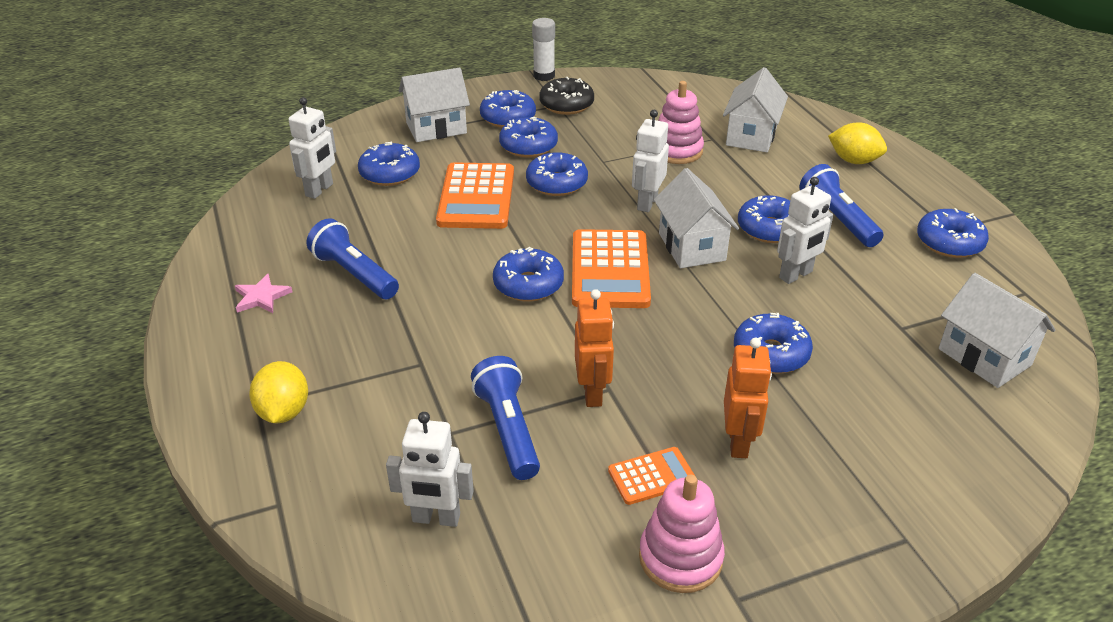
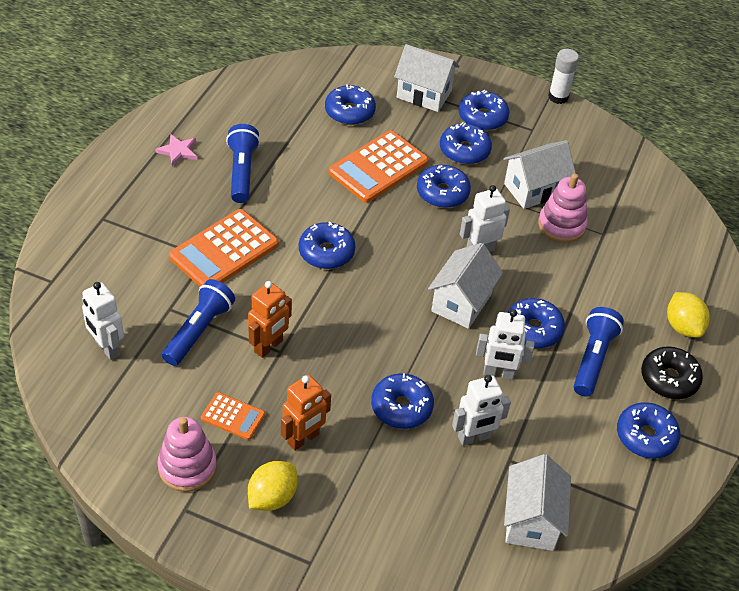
camera: 40 degrees right, 10 degrees up
yellow lemon [249,361,308,423] -> yellow lemon moved to [248,461,297,511]
white robot [288,97,336,199] -> white robot moved to [452,375,511,446]
black donut [539,77,594,115] -> black donut moved to [641,346,703,399]
orange calculator [572,229,651,308] -> orange calculator moved to [169,209,279,287]
white house [723,67,788,152] -> white house moved to [503,140,576,209]

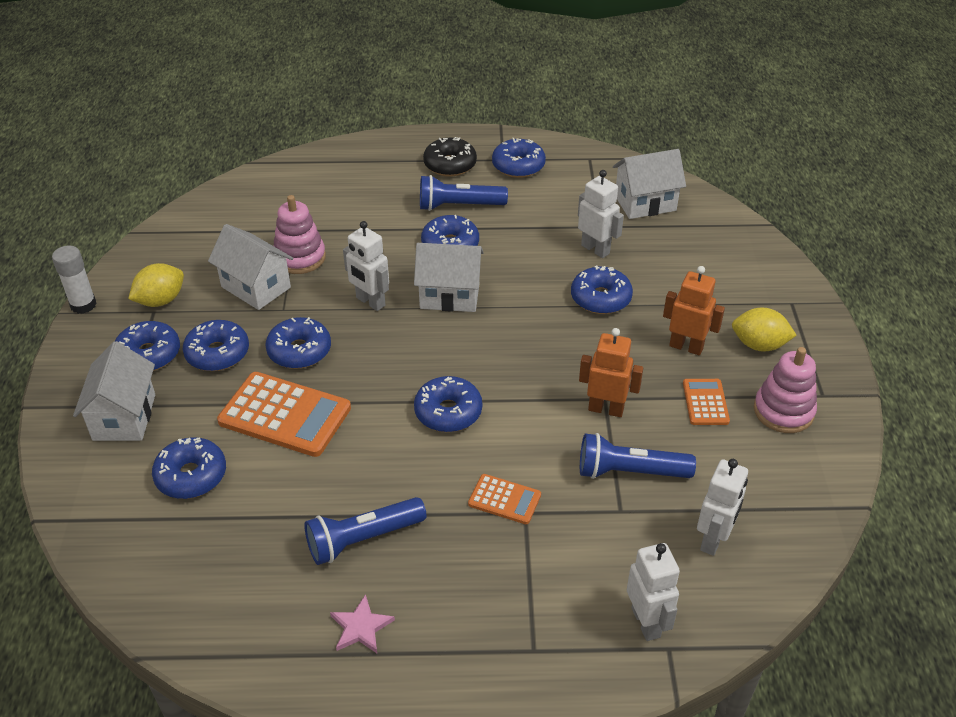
camera: 110 degrees left, 5 degrees down
orange calculator [169,209,279,287] -> orange calculator [468,474,541,524], size x0.52
white robot [476,309,535,380] -> white robot moved to [627,543,680,641]
yellow lemon [667,292,710,338] -> yellow lemon moved to [128,263,184,307]

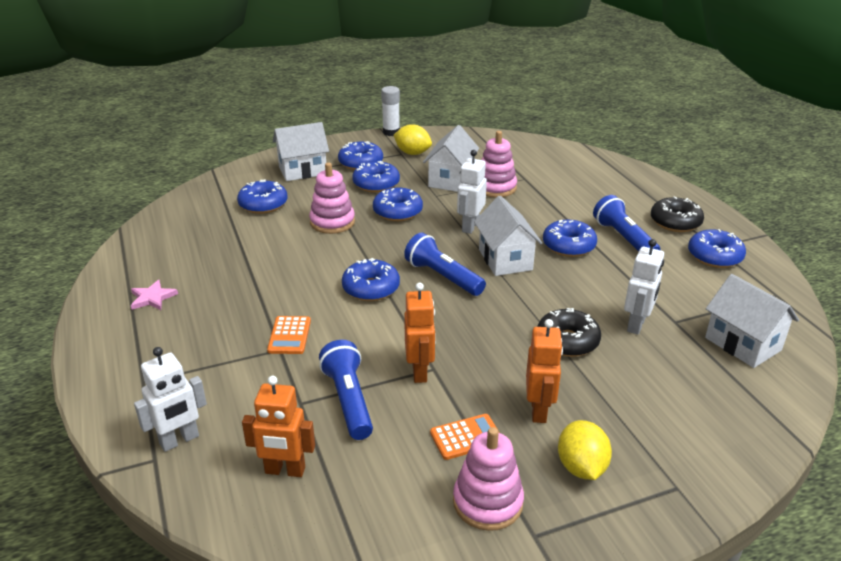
camera: 70 degrees right, 10 degrees down
orange calculator [217,372,351,457] -> pink stacking toy [309,162,355,234]
blue flashlight [304,497,427,565] -> blue flashlight moved to [404,232,486,296]
blue donut [571,266,633,314] -> black donut [537,308,601,357]
white robot [697,459,748,556] -> orange robot [242,376,315,477]

